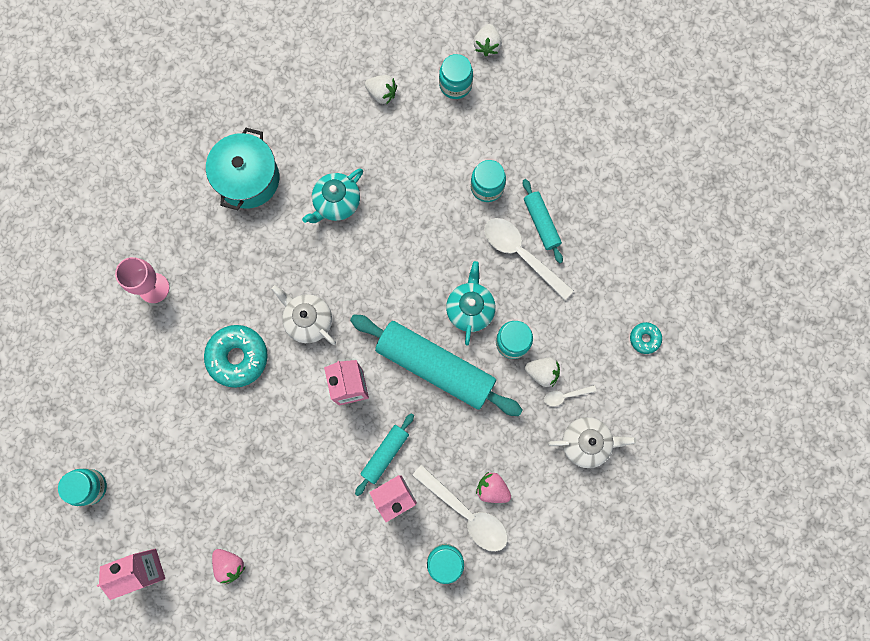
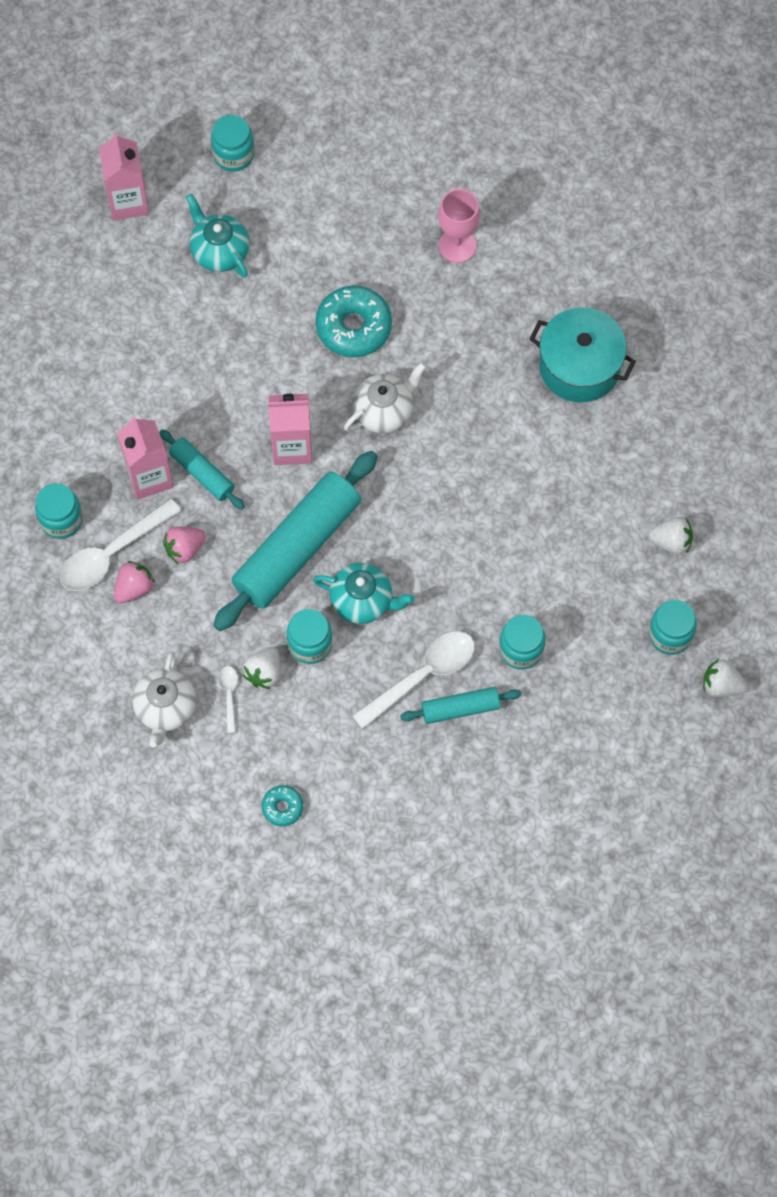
camera: 100 degrees right, 10 degrees down
pink strawberry [212,549,246,584] -> pink strawberry moved to [163,527,206,564]
turquoise teapot [302,168,363,223] -> turquoise teapot moved to [186,194,249,278]
white strawberry [365,75,397,105] -> white strawberry turned 120 degrees counterclockwise [648,517,693,554]

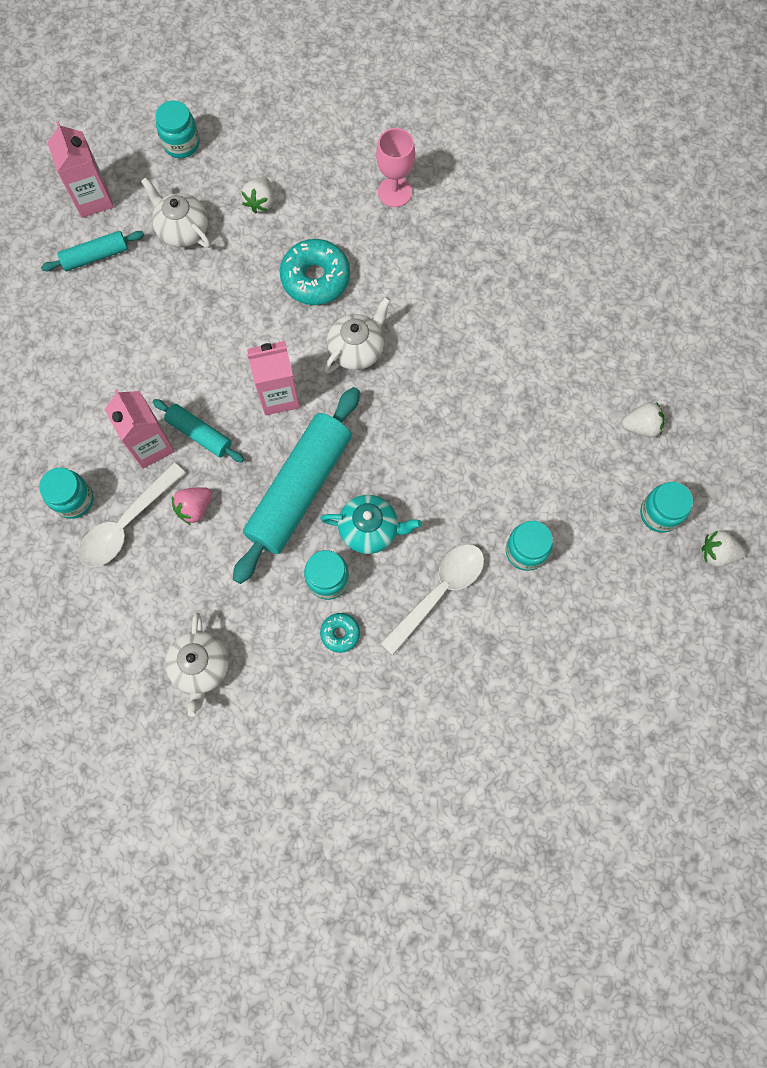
camera: 10 degrees left, 5 degrees up
pink strawberry [114,561,155,604] -> none
turquoise teapot [186,194,249,278] -> white teapot [141,177,211,248]
white spoon [219,666,238,733] -> none
white strawberry [243,647,280,689] -> white strawberry moved to [241,177,273,214]
turquoise donut [262,785,303,826] -> turquoise donut moved to [320,613,360,653]
turquoise rolling pin [400,687,521,724] -> turquoise rolling pin moved to [41,231,144,271]
turquoise pot [530,307,636,402] -> none

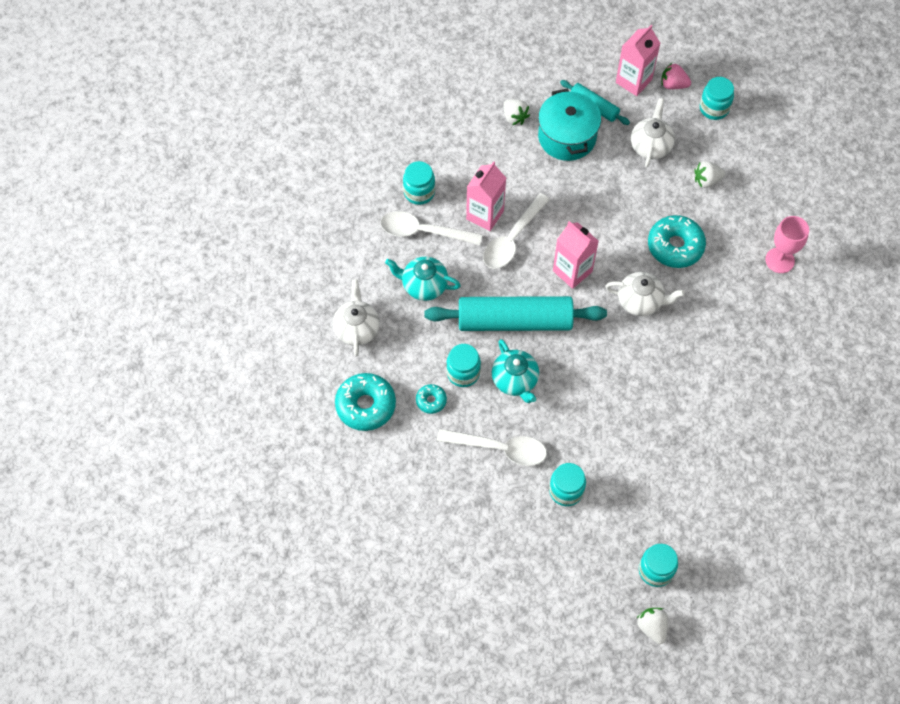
camera: 60 degrees right, 10 degrees down
turquoise rolling pin [153,399,244,463] -> white spoon [483,193,550,269]
white teapot [165,613,229,717] -> white teapot turned 120 degrees clockwise [333,279,380,357]
pink strawberry [172,487,212,525] -> pink strawberry moved to [661,63,691,89]
white strawberry [622,402,665,438] -> white strawberry moved to [503,99,530,125]
none -> turquoise donut [335,373,396,431]
none -> turquoise teapot [385,257,461,301]
none -> turquoise pot [538,88,601,161]

